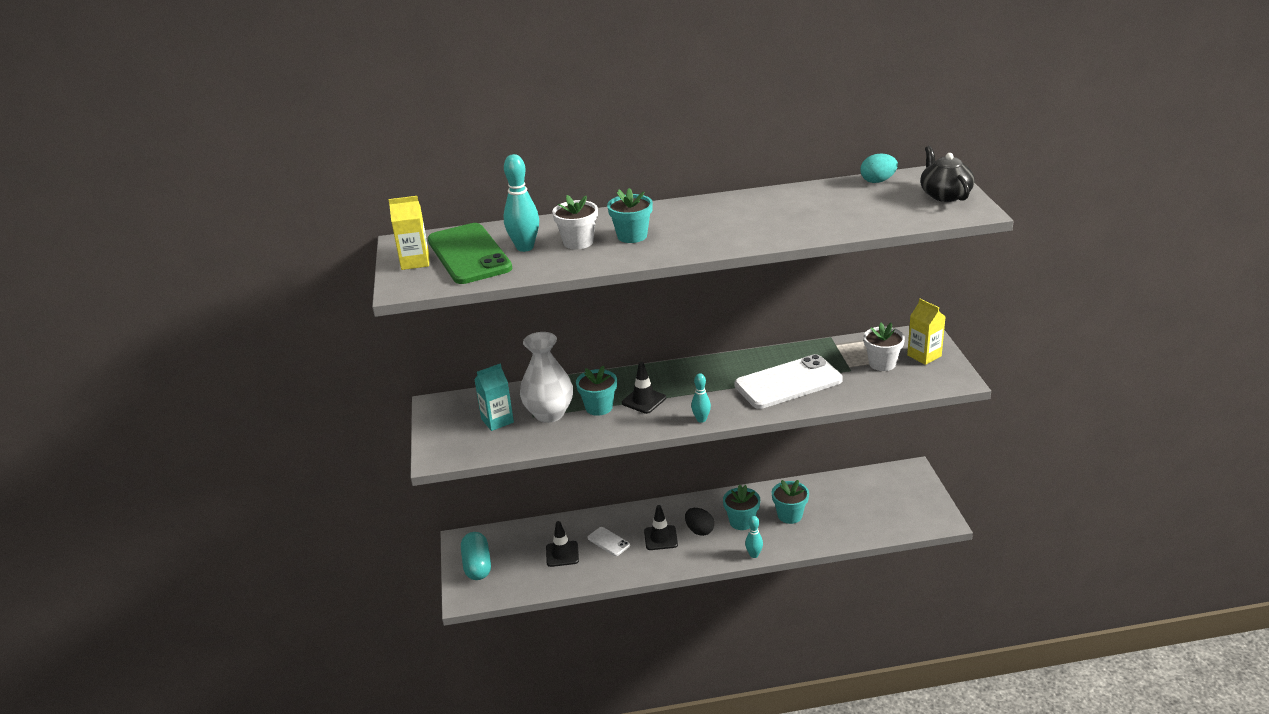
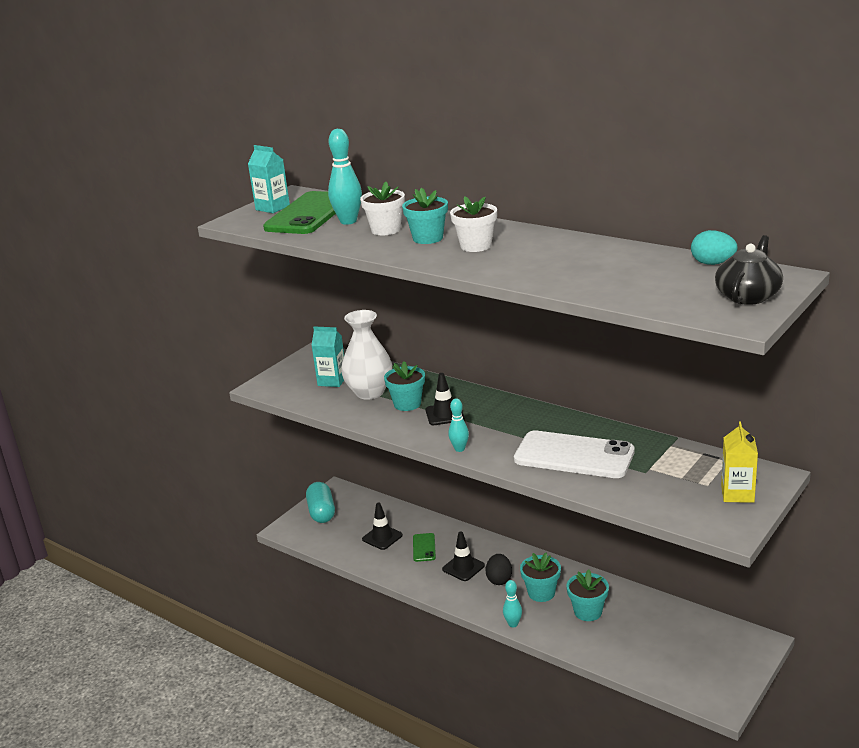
camera: 45 degrees right, 5 degrees down
yellow carton [388,196,429,270] -> turquoise carton [248,145,290,213]
turquoise capsule [461,532,491,580] -> turquoise capsule turned 45 degrees counterclockwise [306,482,335,523]
white phone [588,527,630,556] -> green phone [413,533,436,562]
white flower pot [864,323,905,371] -> white flower pot moved to [450,197,497,252]

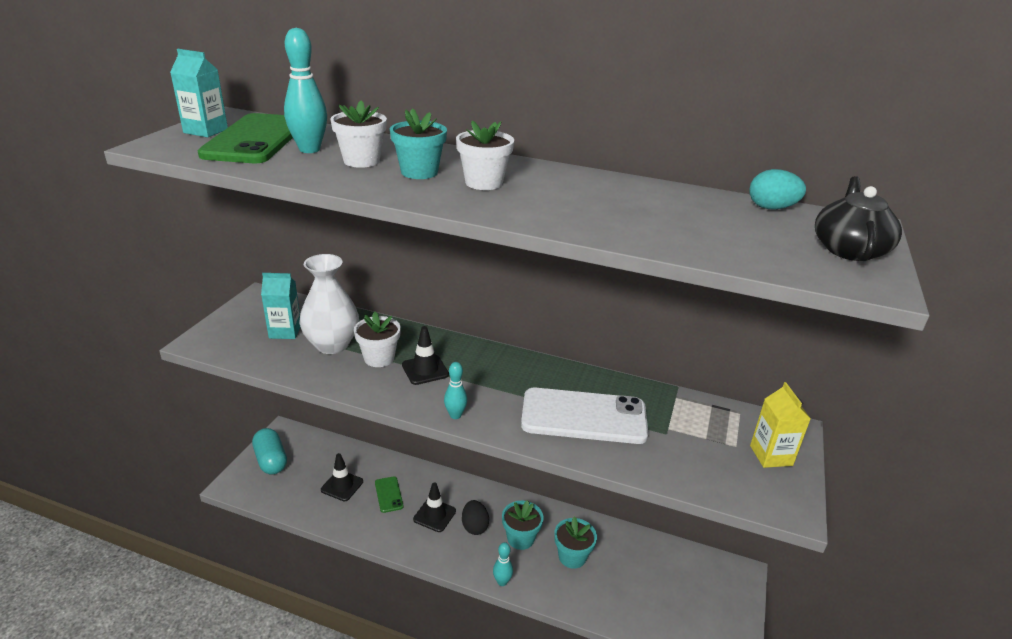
camera: 20 degrees left, 5 degrees up
turquoise flower pot [384,361,425,411] -> white flower pot [354,312,401,367]

